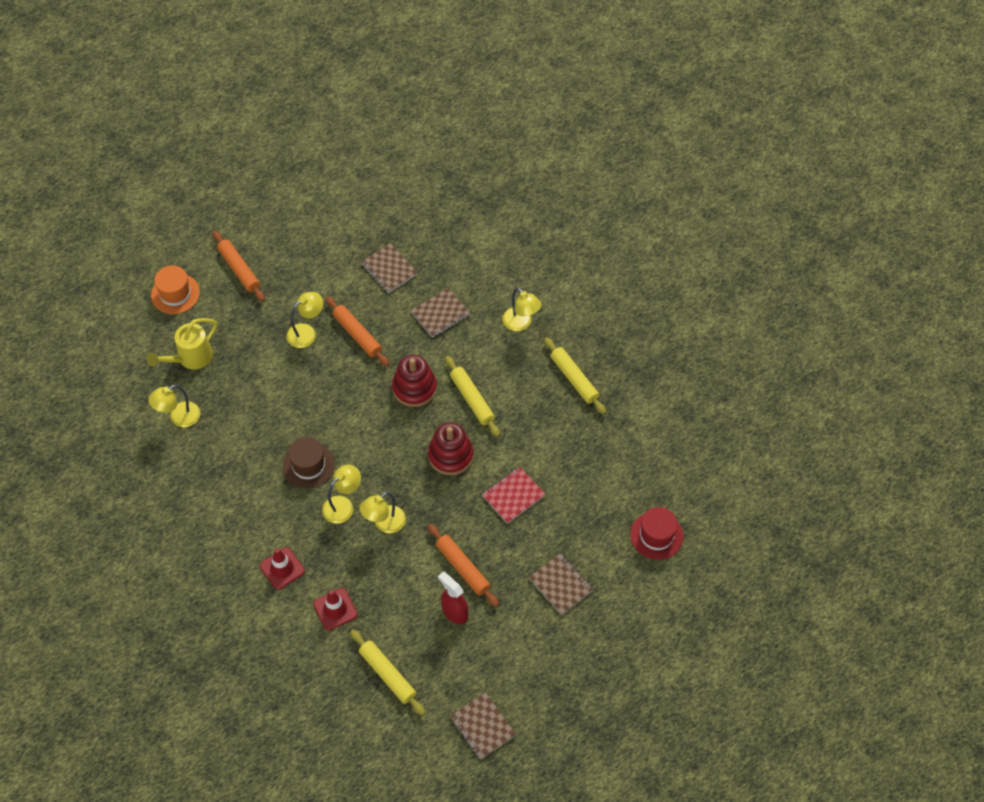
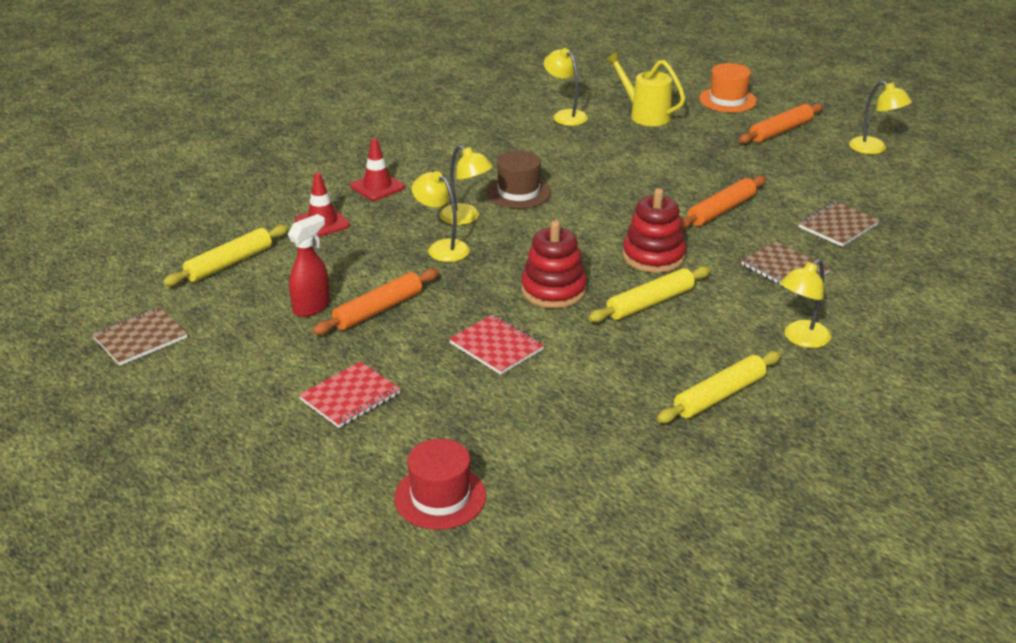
camera: 85 degrees right, 25 degrees down
yellow lamp [286,292,323,348] -> yellow lamp moved to [849,81,912,154]
brown notebook [529,554,593,615] -> red notebook [299,361,401,428]

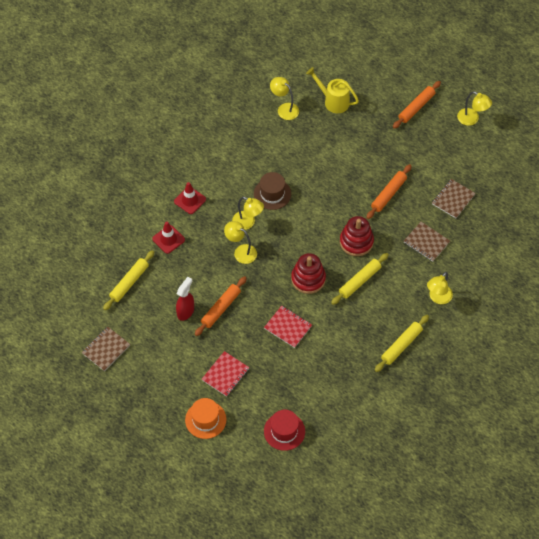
camera: 10 degrees left, 25 degrees up
orange hat [699,63,757,112] -> orange hat moved to [185,398,226,439]

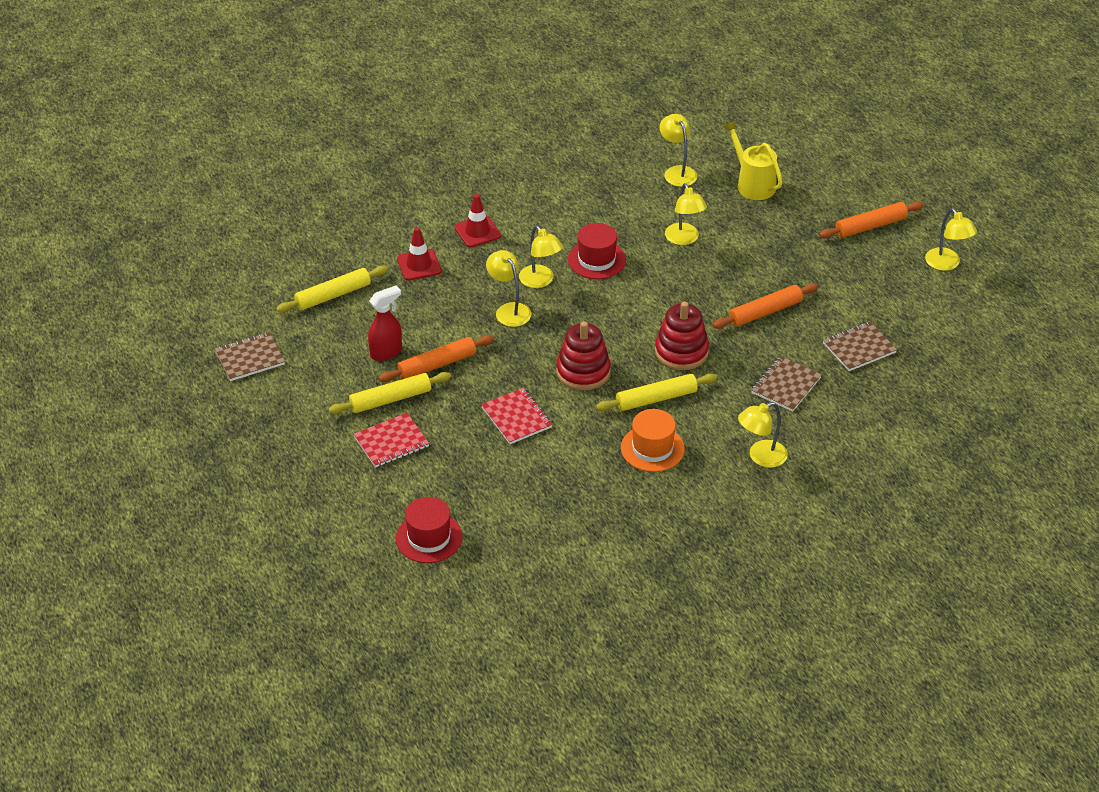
camera: 25 degrees right, 15 degrees down
orange hat [185,398,226,439] -> orange hat moved to [621,409,685,472]
brown hat [254,172,291,210] -> red hat [568,223,626,279]
yellow rolling pin [375,315,429,372] -> yellow rolling pin moved to [328,372,451,414]
brown notebook [404,222,450,262] -> brown notebook turned 60 degrees clockwise [751,356,822,412]
none -> yellow lamp [665,183,707,245]

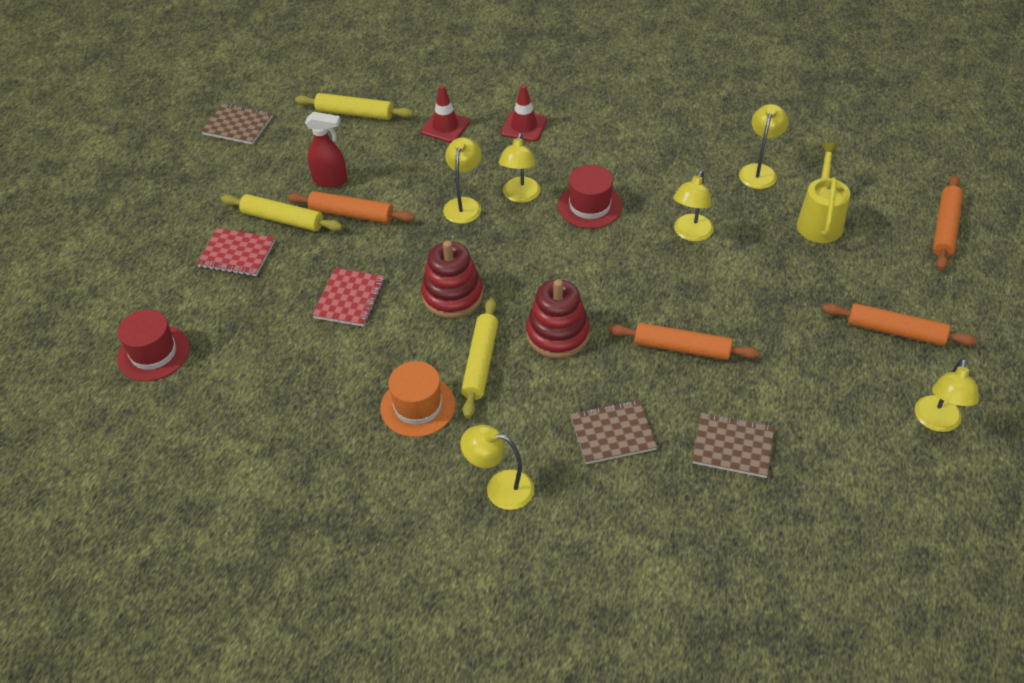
camera: 45 degrees right, 5 degrees up
yellow rolling pin [596,374,717,411] -> yellow rolling pin turned 75 degrees clockwise [461,298,498,418]
none -> orange rolling pin [933,175,963,270]

